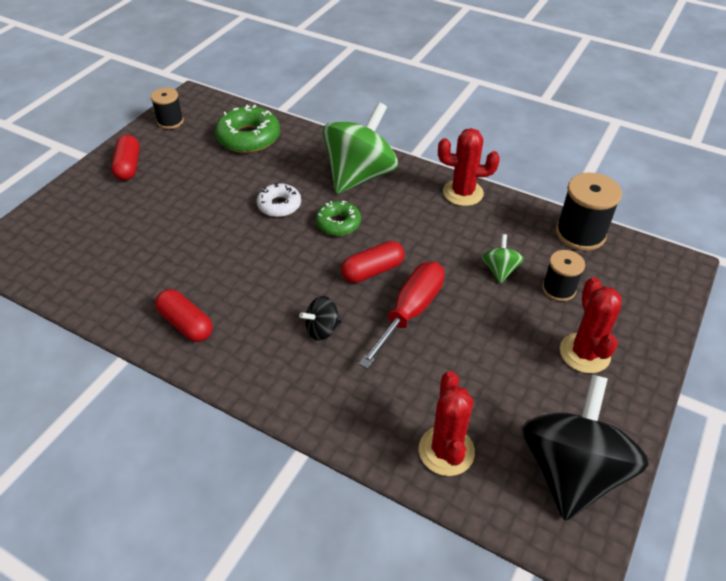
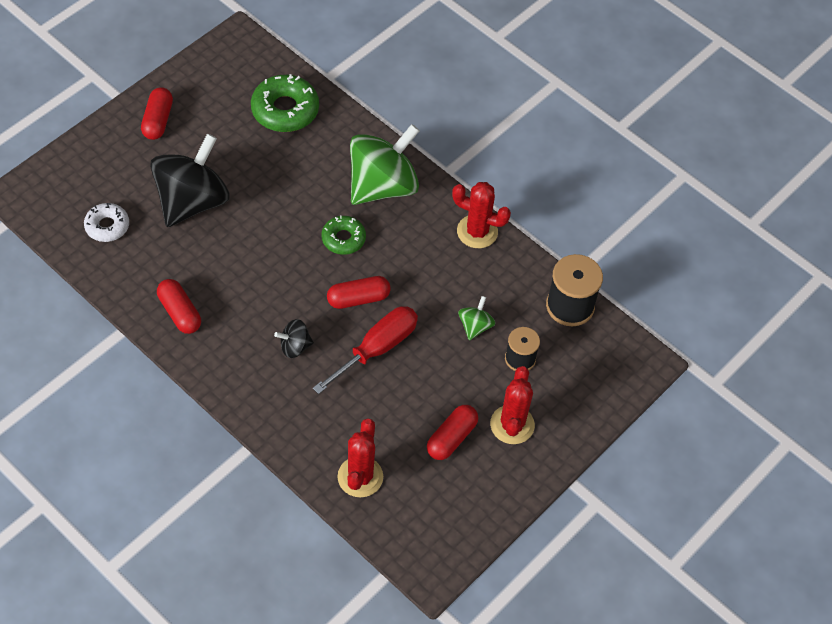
camera: 10 degrees right, 10 degrees up
black spool [150,88,184,129] -> none
white donut [257,183,301,217] -> white donut moved to [84,203,129,242]
black spinning top [521,375,649,520] -> black spinning top moved to [150,134,230,227]
none -> red capsule [427,405,478,460]

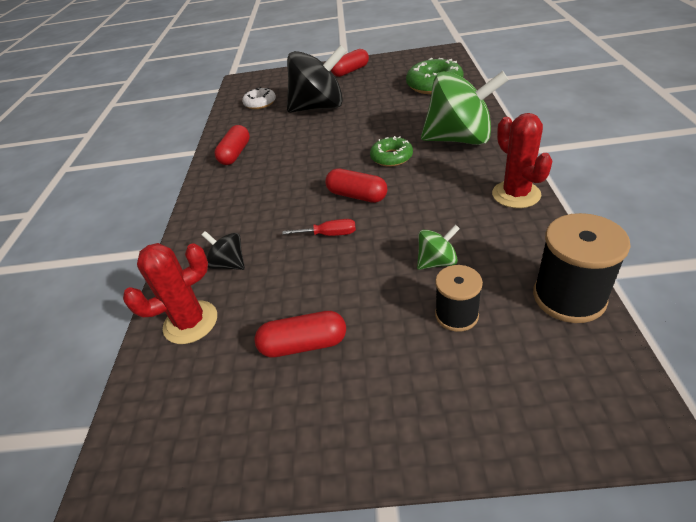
camera: 55 degrees right, 15 degrees down
black spinning top [274,319,314,358] -> black spinning top moved to [202,231,245,270]
red screwdriver [313,306,418,394] -> red screwdriver [282,219,356,236], size x0.51
red cactus [490,366,535,444] -> none

